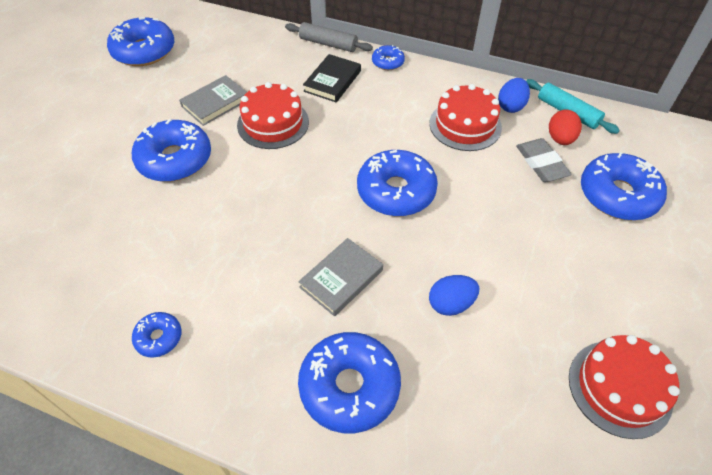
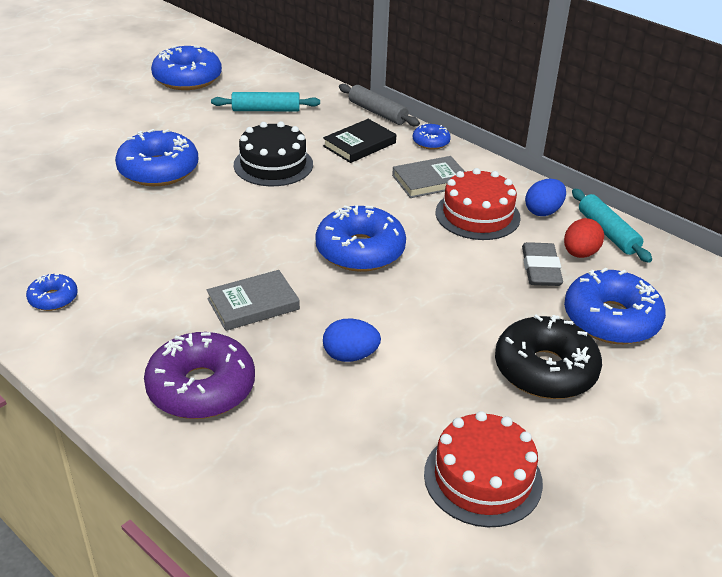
camera: 20 degrees right, 15 degrees down
grey book [179,75,247,126] -> grey book moved to [392,156,465,198]
red cake [237,82,309,149] -> black cake [234,121,313,186]
blue donut [298,332,401,433] -> purple donut [144,332,255,419]
none -> turquoise rolling pin [211,92,320,111]
none -> black donut [495,314,602,399]

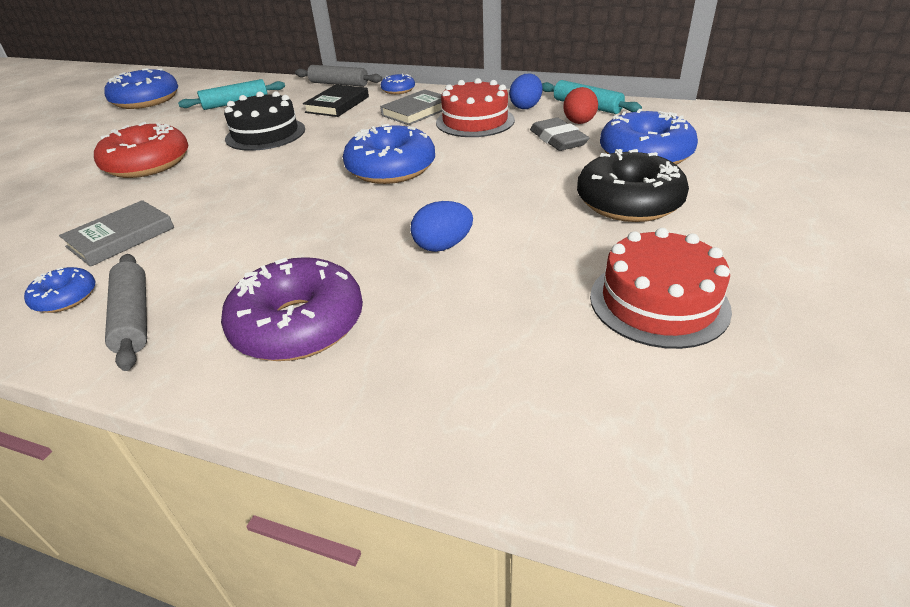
camera: 20 degrees left, 0 degrees up
blue donut [115,129,198,186] -> red donut [94,122,188,178]
grey book [207,270,300,331] -> grey book moved to [59,200,174,267]
none -> grey rolling pin [105,254,147,371]

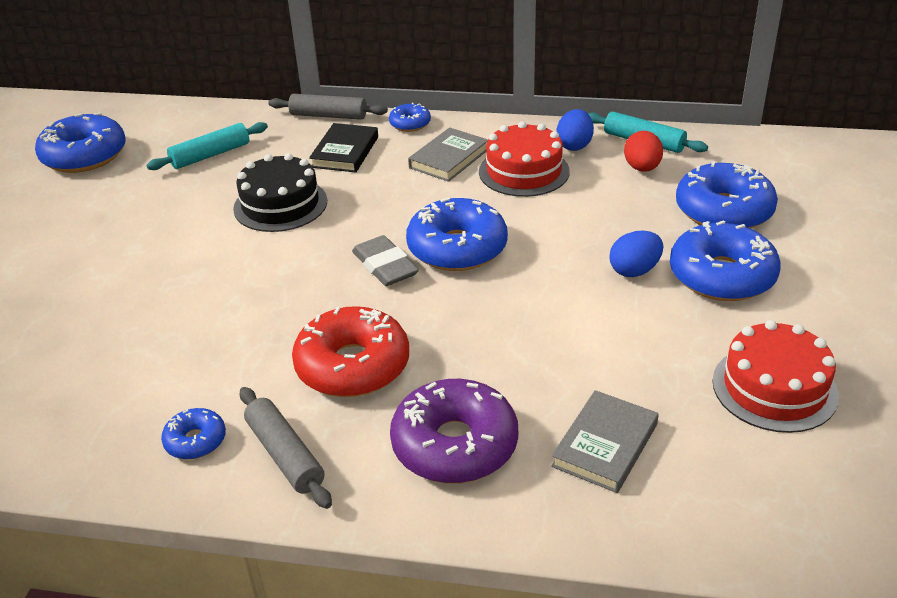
camera: 10 degrees left, 0 degrees up
grey book [59,200,174,267] -> grey book moved to [551,390,659,493]
red donut [94,122,188,178] -> red donut moved to [292,306,409,397]
blue egg [411,201,473,252] -> blue egg moved to [609,230,663,277]
grey eraser [530,118,589,151] -> grey eraser moved to [352,235,419,286]
black donut [577,149,689,222] -> blue donut [670,220,781,301]

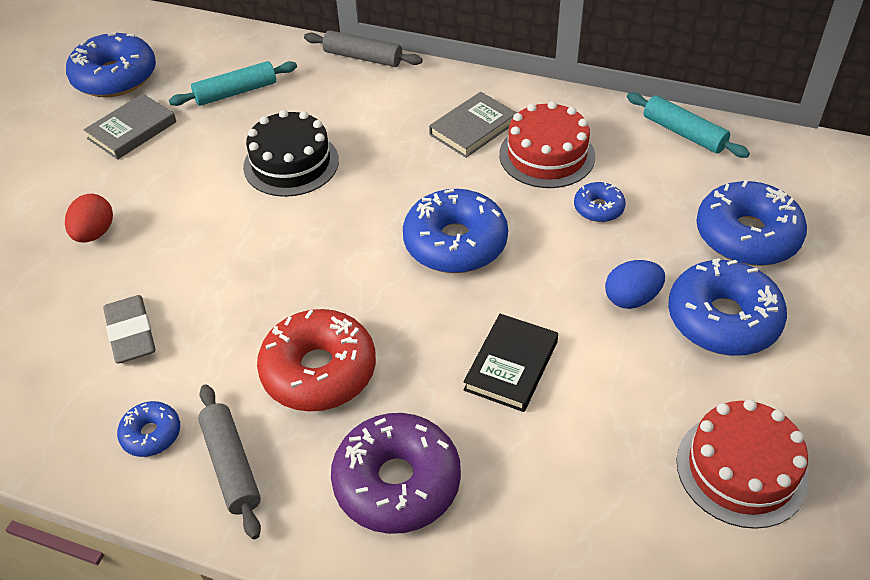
camera: 10 degrees right, 10 degrees up
black book [309,123,378,173] -> black book moved to [463,314,558,412]
grey eraser [352,235,419,286] -> grey eraser moved to [103,295,156,363]
blue donut [389,102,431,132] -> blue donut moved to [574,182,626,222]
grey book [551,390,659,493] -> grey book moved to [83,94,176,160]
blue egg [557,109,594,151] -> none
red egg [624,131,663,172] -> red egg moved to [65,194,113,243]

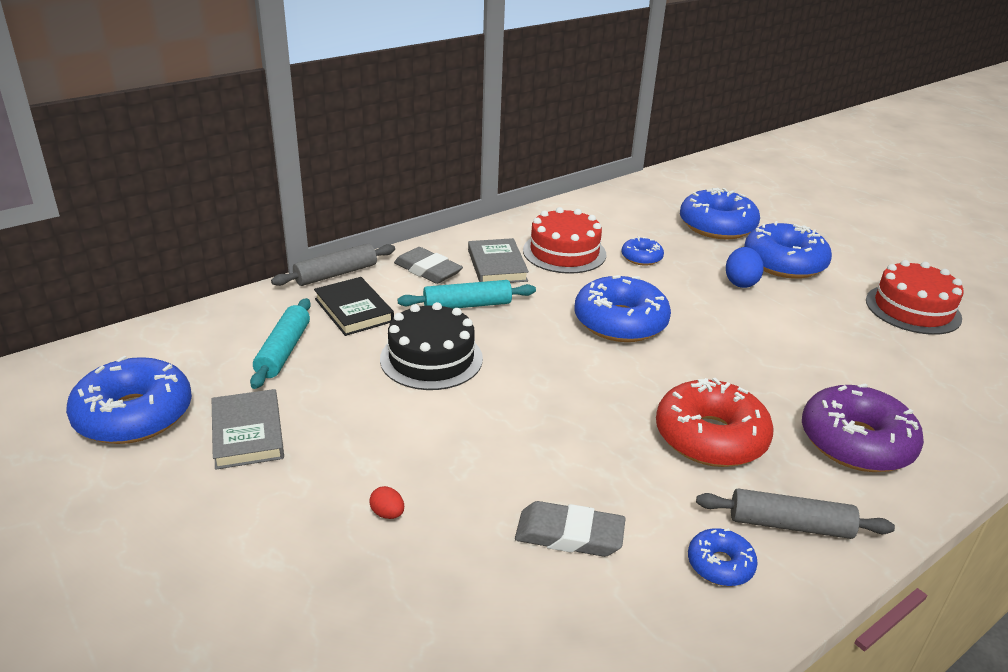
camera: 60 degrees left, 15 degrees down
red egg [65,194,113,243] -> red egg [369,486,404,519], size x0.56
black book [463,314,558,412] -> black book moved to [314,277,394,336]
turquoise rolling pin [627,92,750,158] -> turquoise rolling pin moved to [397,280,536,309]
none -> grey eraser [394,247,463,284]

